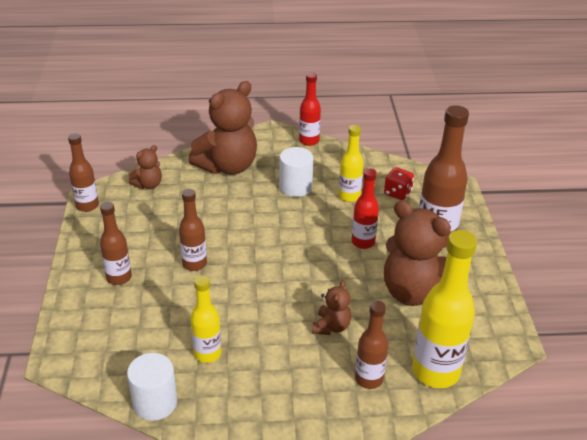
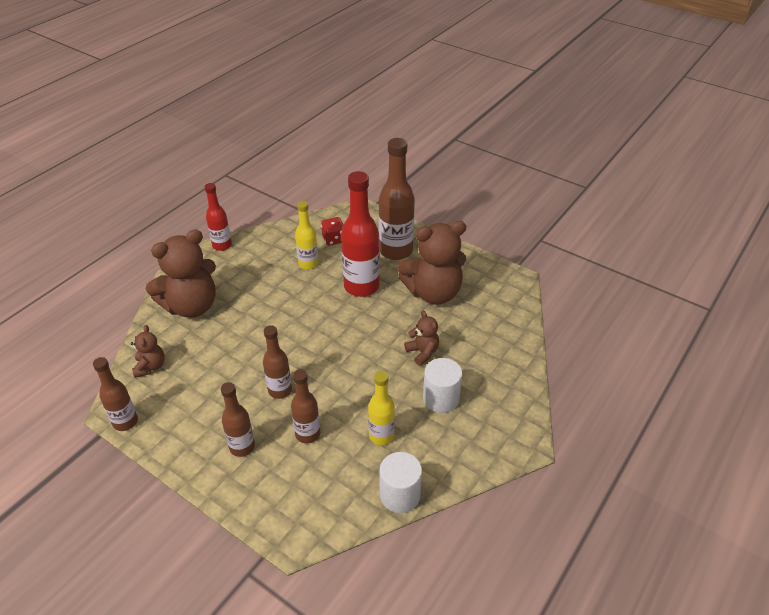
camera: 50 degrees left, 5 degrees up
brown teddy bear [189,81,257,174] -> brown teddy bear turned 60 degrees clockwise [146,229,216,318]
white cylinder [279,147,313,197] -> white cylinder moved to [423,358,462,413]
red bottle [352,168,379,249] -> red bottle [341,171,380,297], size x1.71
brown bottle [355,301,388,389] -> brown bottle moved to [291,369,320,443]
yellow bottle [412,230,477,388] -> none

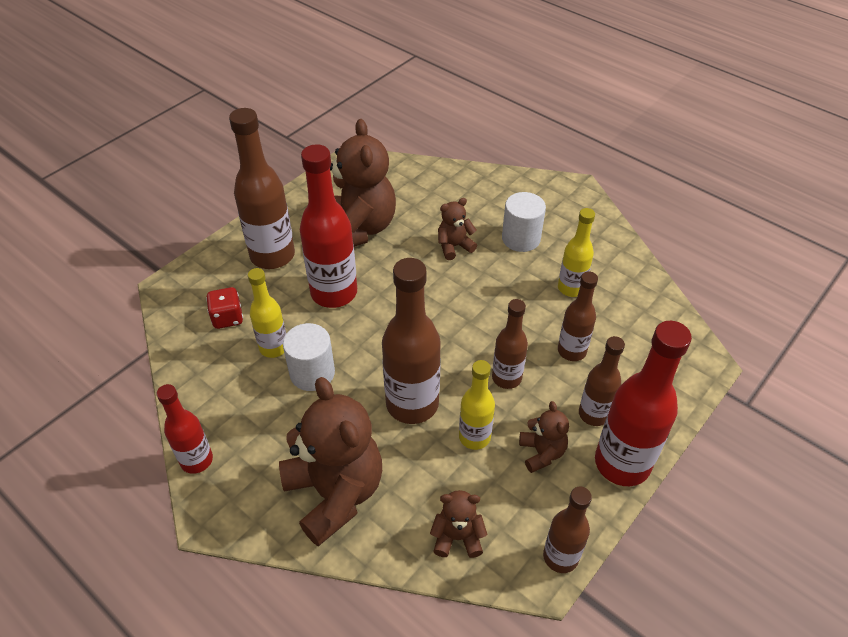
camera: 85 degrees left, 5 degrees up
white cylinder [379,452,422,513] -> white cylinder moved to [283,323,335,391]
none -> brown bottle [382,258,441,424]
none -> yellow bottle [459,360,495,450]
none -> brown teddy bear [519,401,569,473]
none -> red bottle [595,321,692,486]

